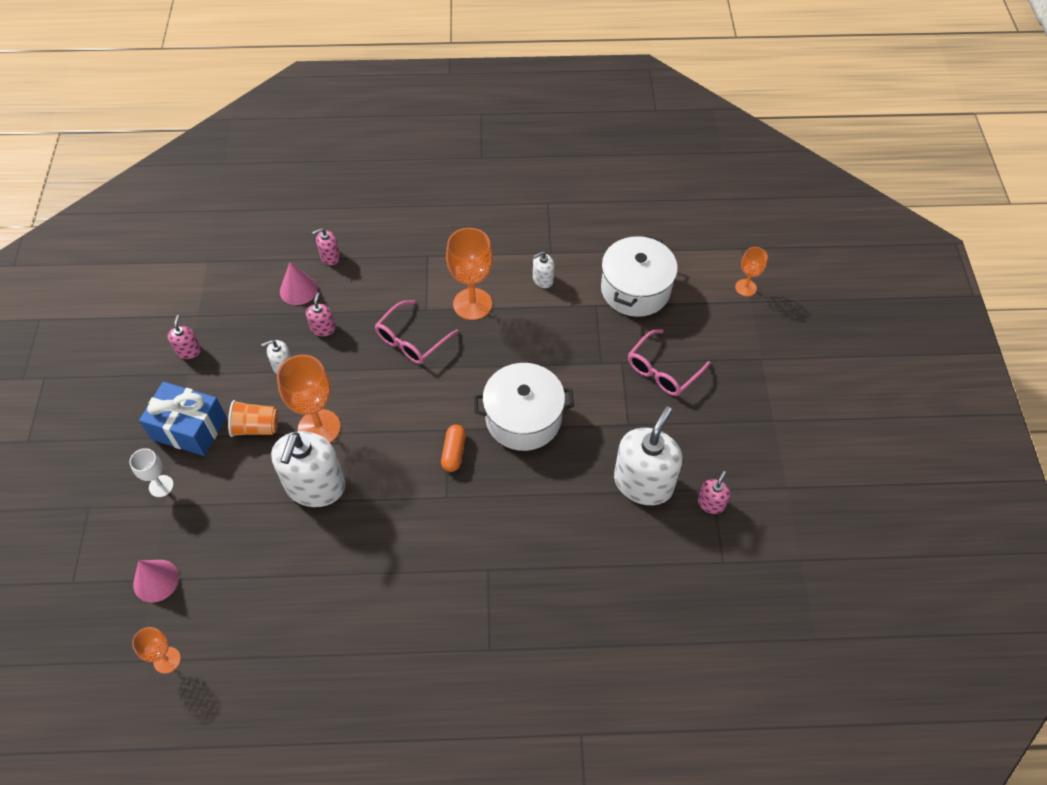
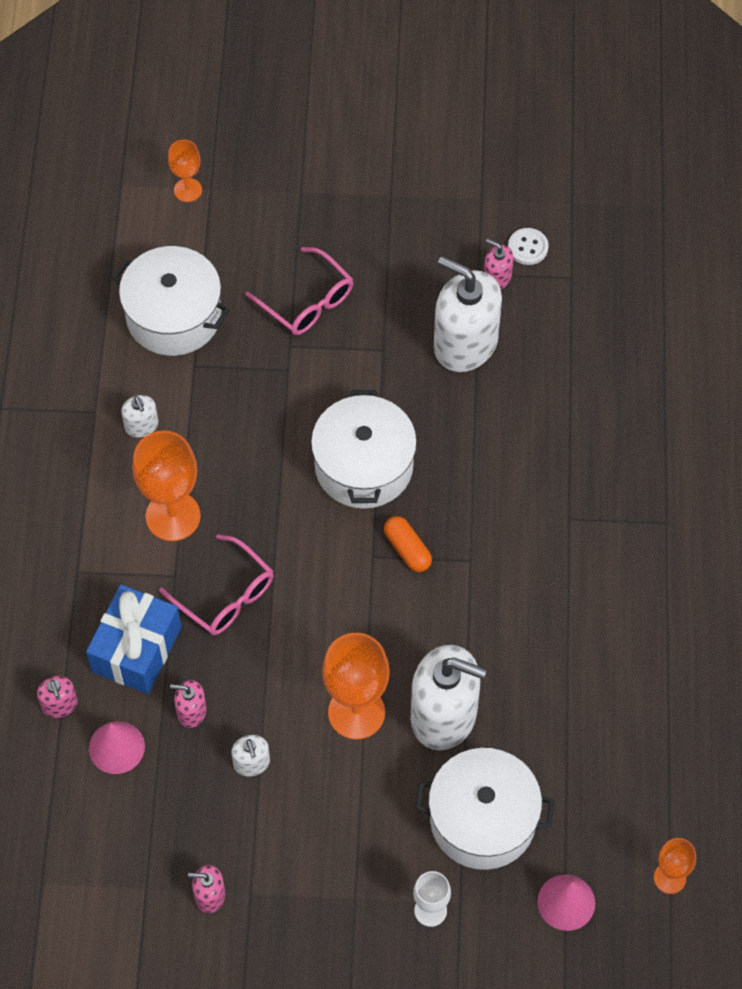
camera: 85 degrees left, 5 degrees up
blue gift [139,382,226,456] -> blue gift moved to [86,585,181,694]
orange cup [228,400,278,437] -> none
orange capsule [441,425,466,472] -> orange capsule turned 45 degrees clockwise [384,516,432,572]
none -> white pot [415,748,554,870]
none -> white button [508,228,549,265]

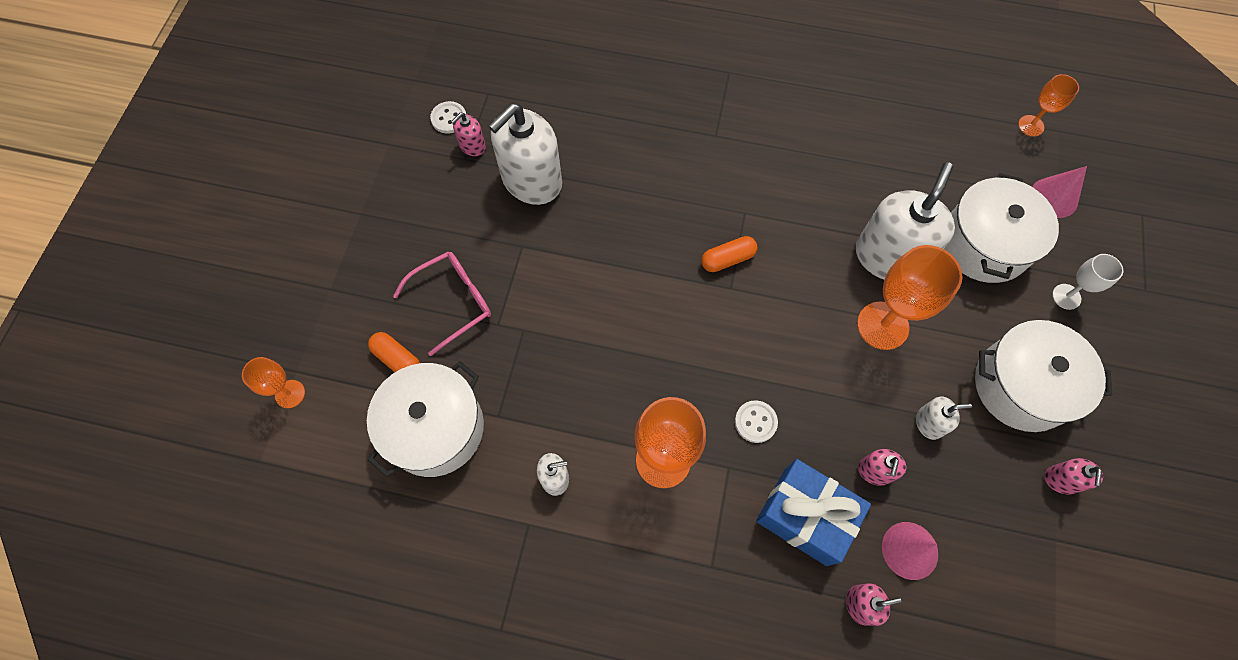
camera: 80 degrees left, 5 degrees up
pink glasses [159,534,274,635] -> white button [735,400,778,443]
white pot [311,390,417,509] -> white pot moved to [975,320,1112,432]
none -> orange capsule [368,332,420,372]

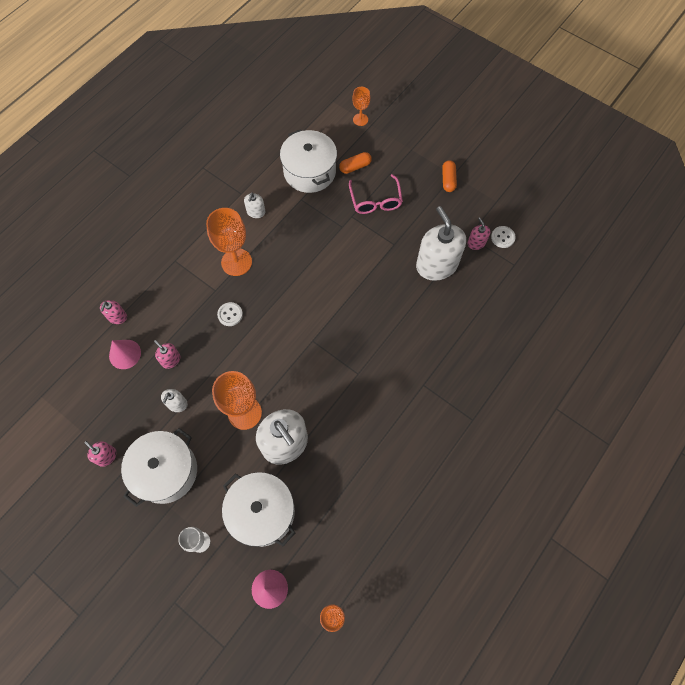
camera: 115 degrees right, 0 degrees up
orange capsule [701,236,757,272] -> orange capsule moved to [442,160,457,192]
blue gift [756,459,871,566] -> none

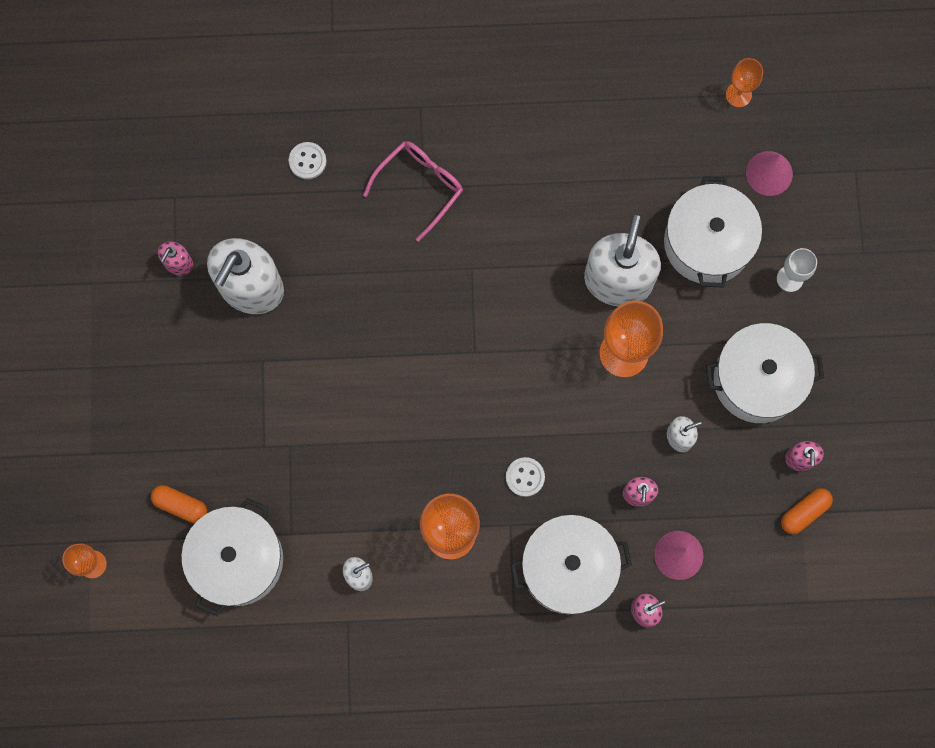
camera: 130 degrees left, 10 degrees up
pink glasses [349,174,403,214] -> pink glasses moved to [363,141,463,242]
orange capsule [442,160,457,192] -> orange capsule moved to [781,488,833,534]
white button [491,226,516,248] -> white button moved to [288,142,326,179]
none -> white pot [510,515,632,614]

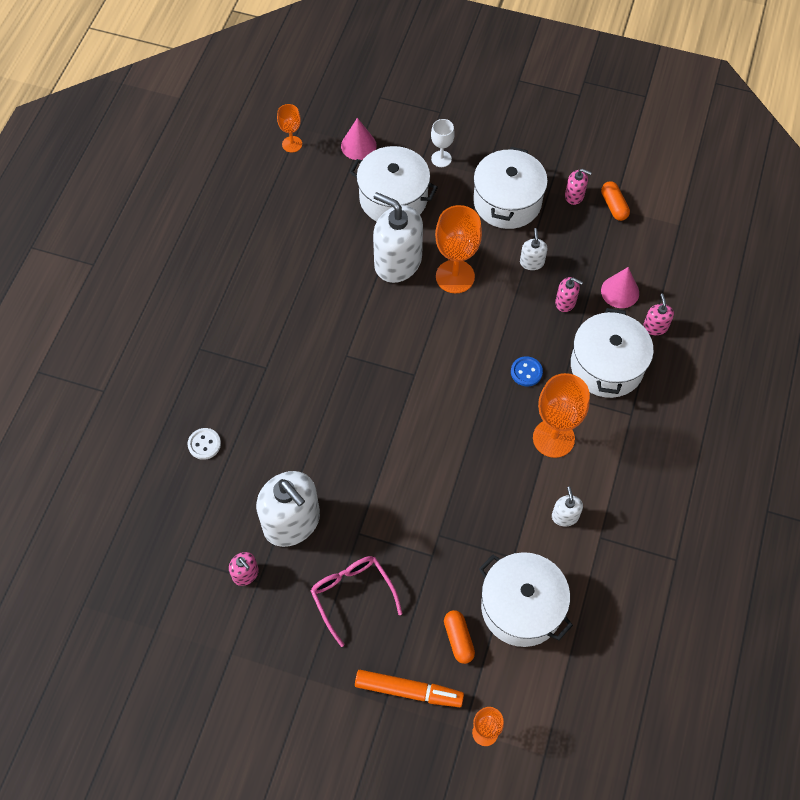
camera: 70 degrees left, 15 degrees down
orange capsule [151,485,207,523] -> orange capsule turned 60 degrees counterclockwise [444,610,475,664]
pink glasses [363,141,463,242] -> pink glasses moved to [311,556,403,647]
white button [506,457,545,497] -> blue button [511,356,543,386]
none -> orange marker [355,670,464,707]

